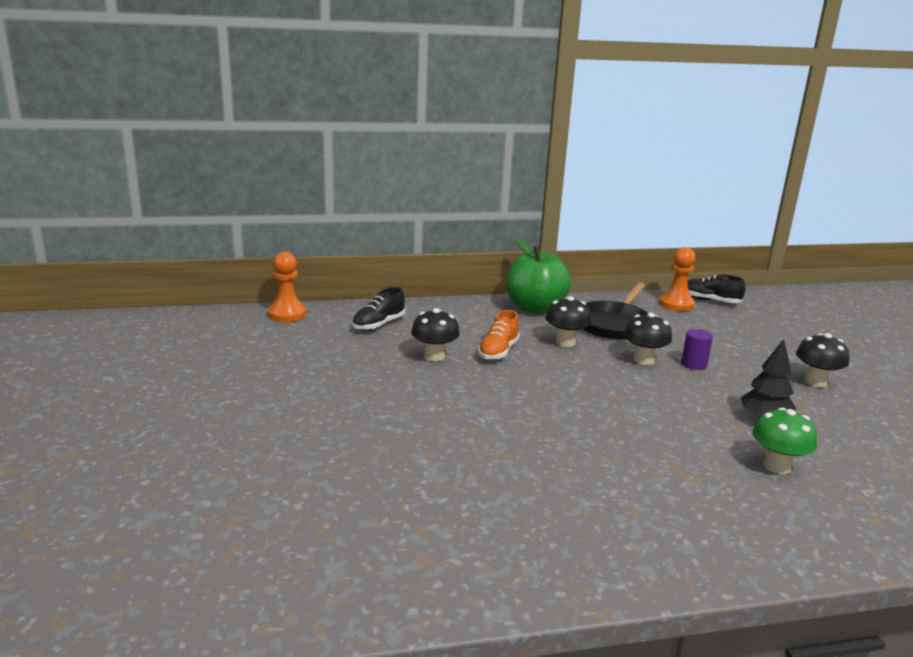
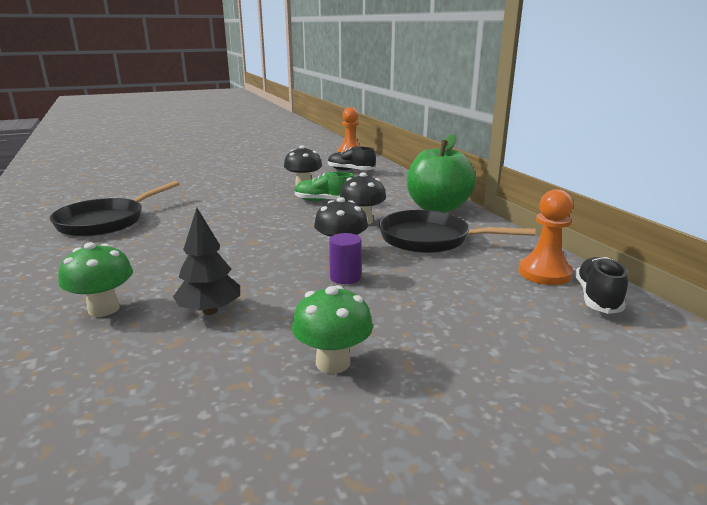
camera: 80 degrees right, 0 degrees up
orange shoe [478,310,520,360] -> green shoe [295,172,354,201]
black mushroom [796,333,849,387] -> green mushroom [292,285,373,374]
none -> black pan [50,181,179,237]

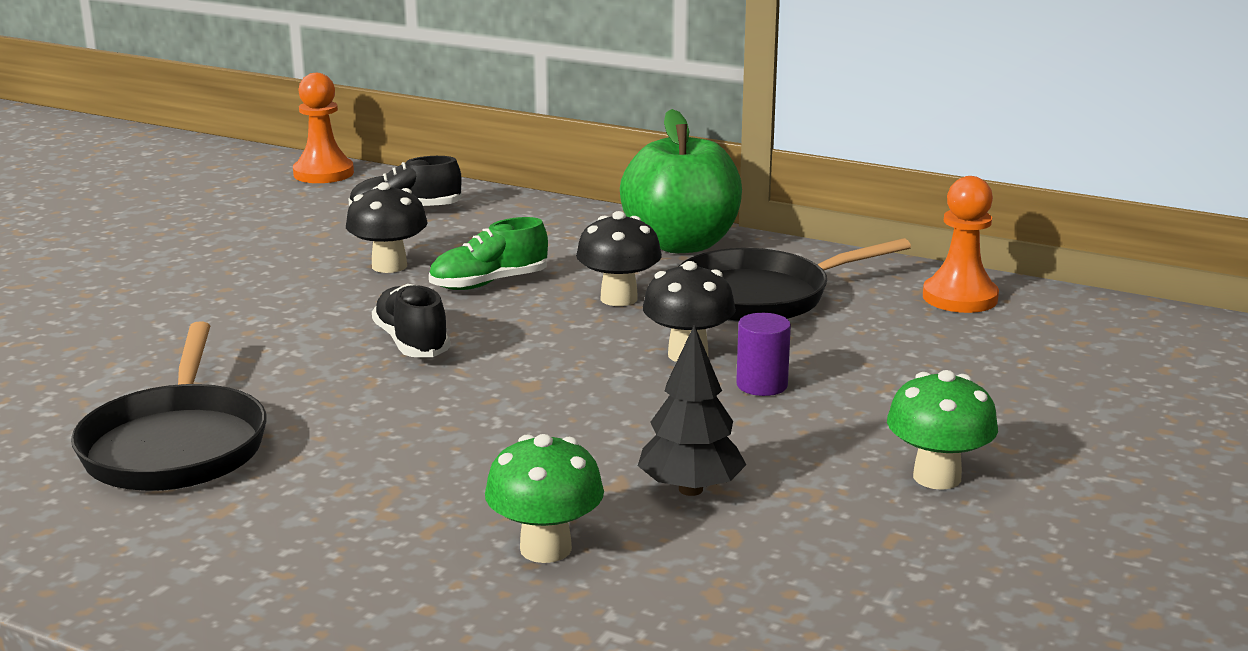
camera: 40 degrees left, 0 degrees up
black shoe [575,257,628,314] -> black shoe moved to [372,284,450,357]

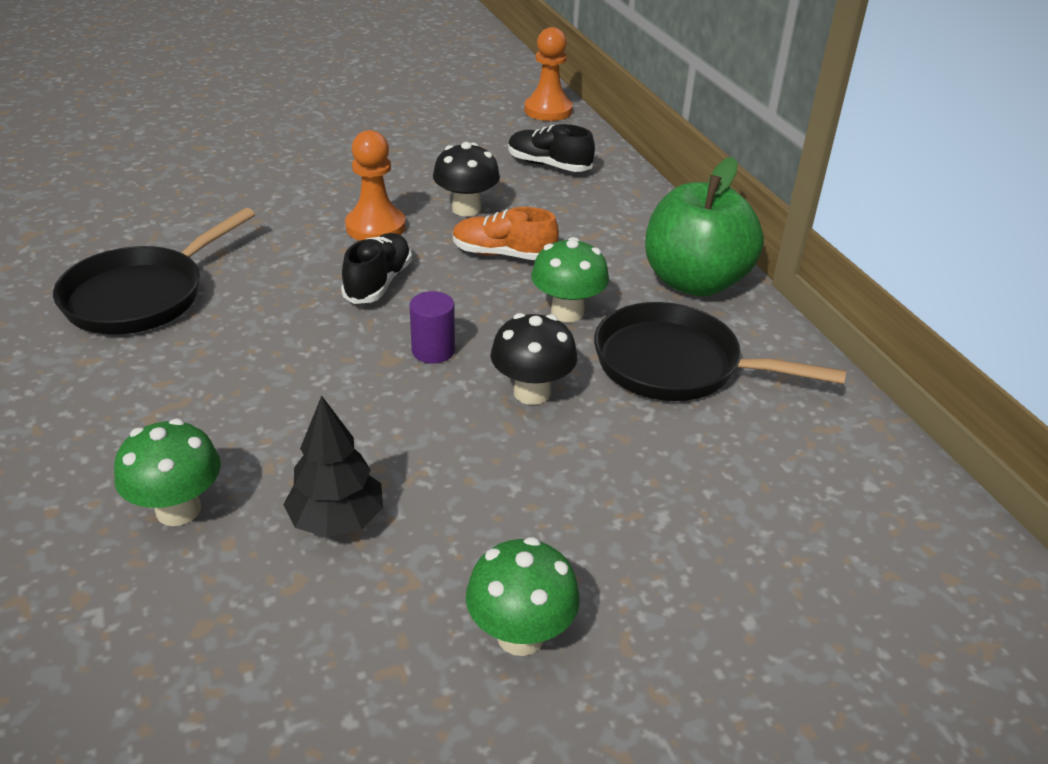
camera: 40 degrees right, 15 degrees up
green shoe [429,217,548,290] -> orange shoe [453,207,559,260]
black mushroom [576,211,662,306] -> green mushroom [531,237,609,322]
purple cylinder [736,313,791,396] -> purple cylinder moved to [410,291,455,363]
orange pawn [923,176,999,313] -> orange pawn moved to [345,130,406,241]

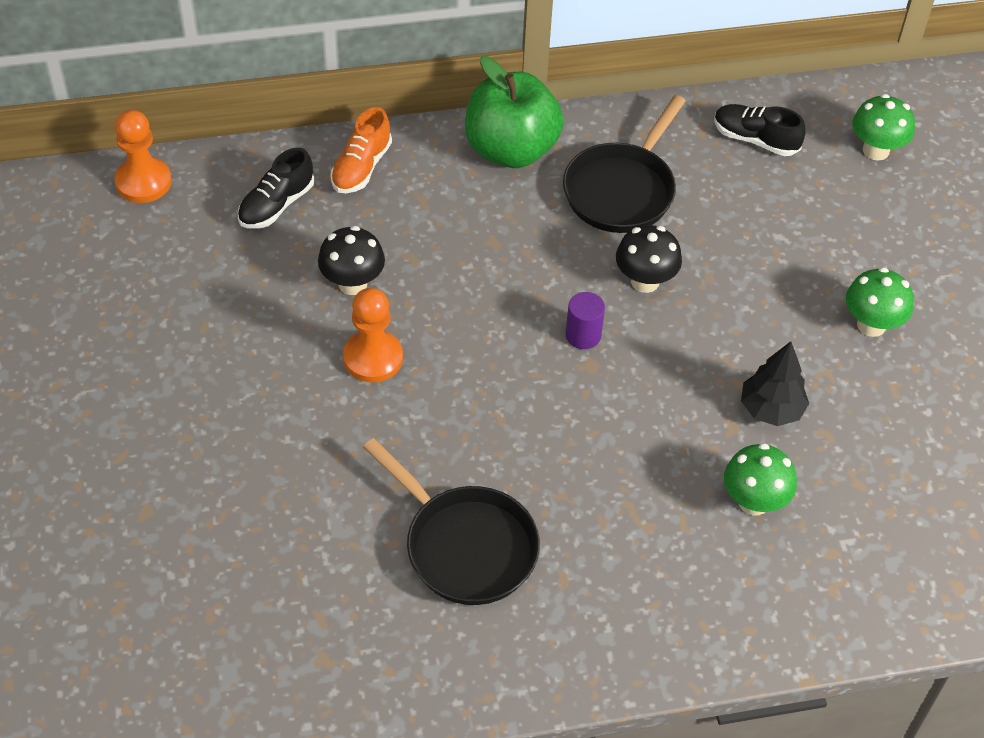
camera: 80 degrees left, 15 degrees up
black shoe [341,233,412,304] -> black shoe moved to [714,104,806,156]
orange shoe [453,207,559,260] -> orange shoe moved to [331,107,392,193]
green mushroom [531,237,609,322] -> green mushroom moved to [852,94,915,161]

